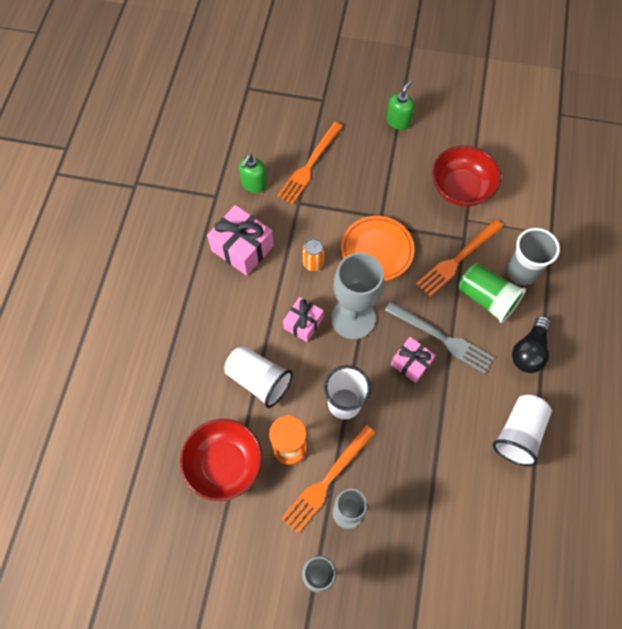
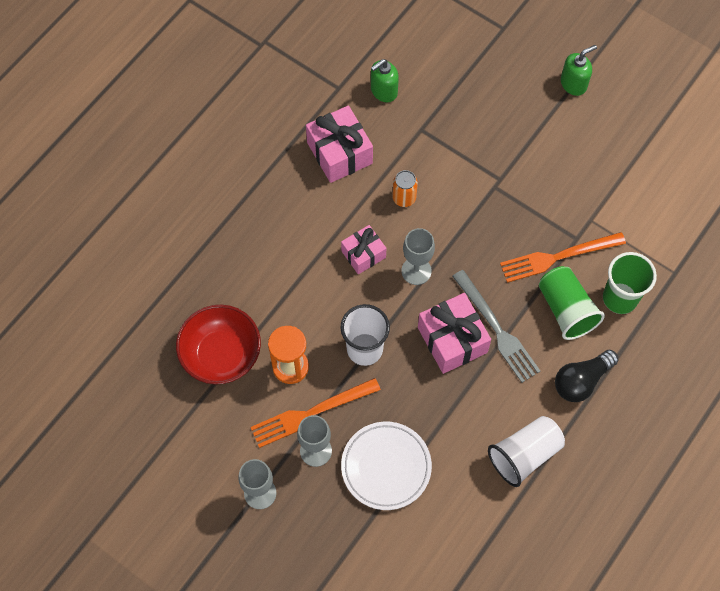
camera: 25 degrees right, 0 degrees up
white cup [224,346,293,408] -> none
orange fork [277,122,343,205] -> none
grey goblet [331,253,384,339] -> grey goblet [401,228,435,285], size x0.61
orange plate [341,216,414,281] -> none
pink gift [391,337,436,383] -> pink gift [418,293,491,374], size x1.60
red bowl [432,146,501,206] -> none
grey cup [507,228,560,285] -> green cup [603,252,657,314]
none -> white plate [341,422,432,510]

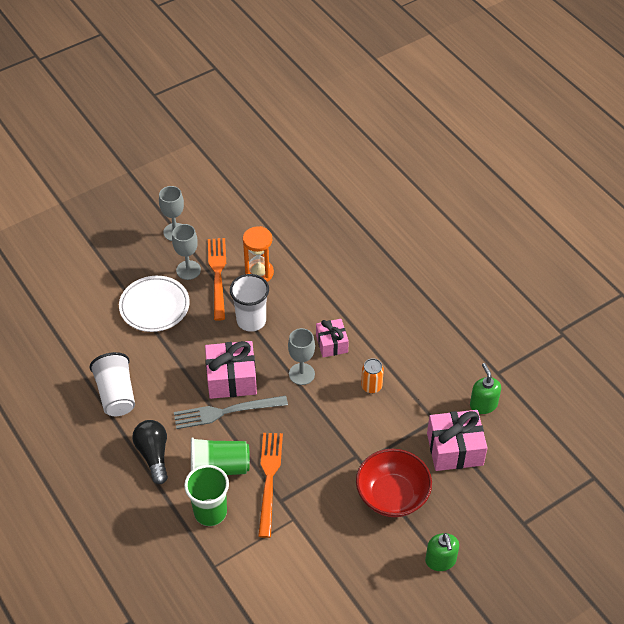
camera: 110 degrees right, 15 degrees down
red bowl [176,305,261,384] -> red bowl moved to [356,449,432,517]
pink gift [306,105,373,183] -> pink gift moved to [427,410,487,471]

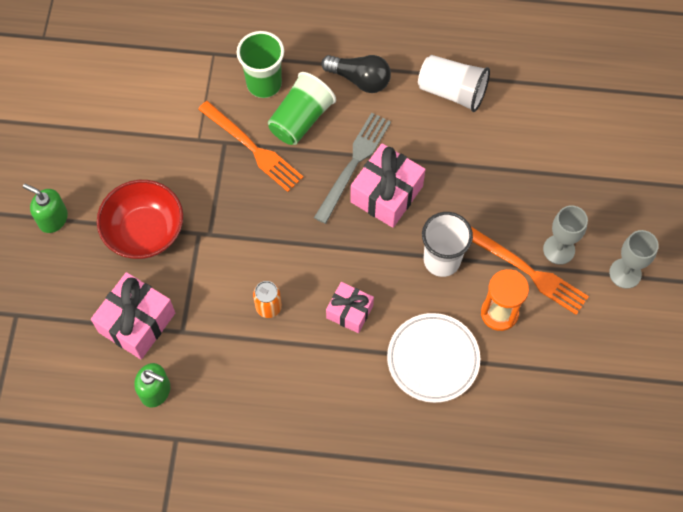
camera: 130 degrees right, 15 degrees up
white plate [119,276,190,332] -> white plate moved to [387,313,480,403]
grey goblet [288,328,315,385] -> none

